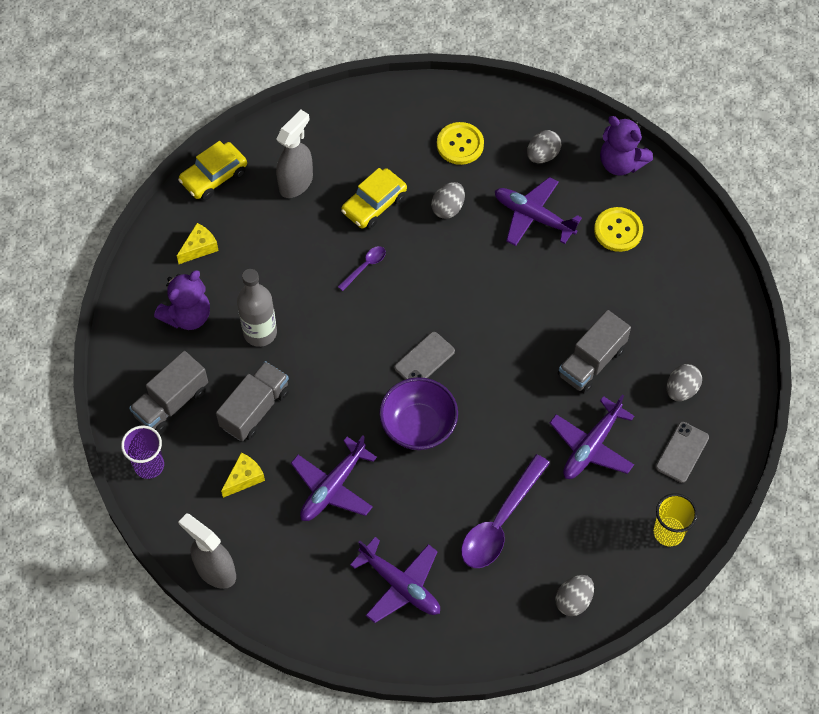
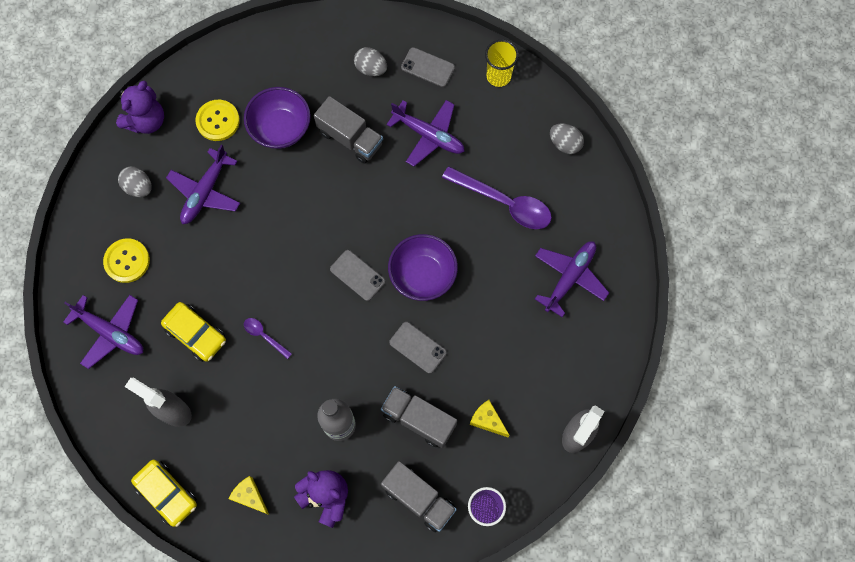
camera: 95 degrees left, 10 degrees up
purple plane [291,436,377,521] -> purple plane moved to [63,295,143,369]
grey egg [431,182,465,219] -> none
none -> purple bowl [244,87,311,149]
none -> grey phone [389,322,447,374]

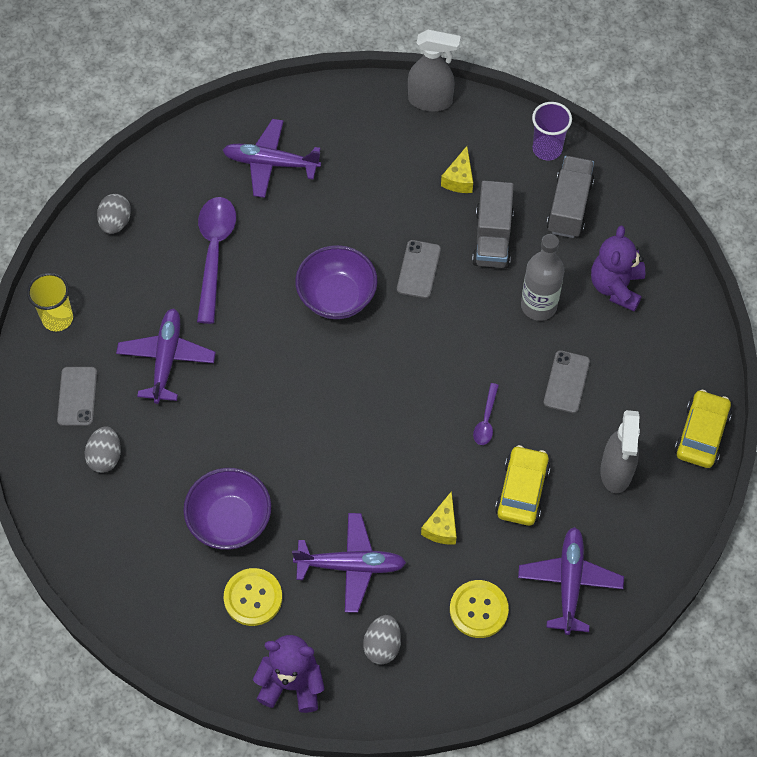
camera: 115 degrees left, 10 degrees down
yellow cheese [228,476,269,515] -> yellow cheese moved to [421,491,456,545]
grey truck [314,96,383,163] -> none
grey phone [330,250,385,301] -> grey phone moved to [544,350,590,413]

